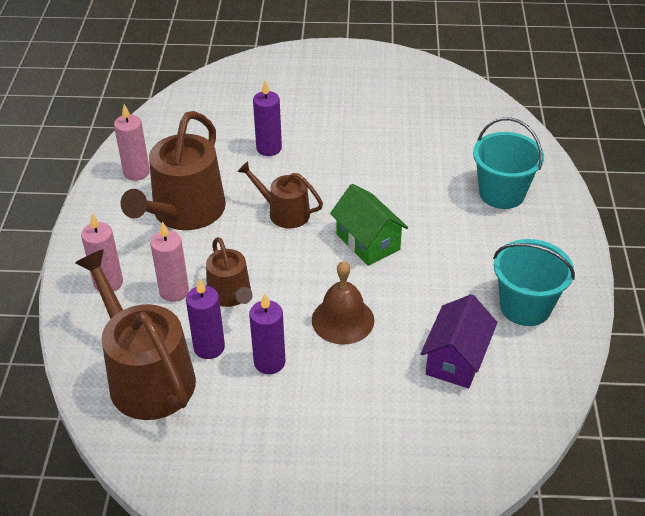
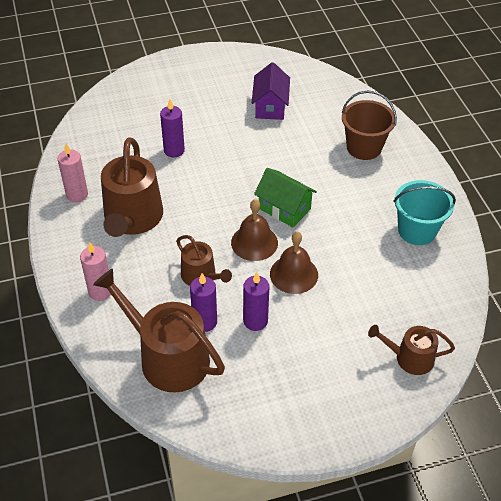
camera: 20 degrees left, 5 degrees up
pink candle [150,221,189,302] -> none
brown watering can [238,161,323,229] -> brown watering can moved to [368,325,455,375]
purple house [420,294,497,388] -> purple house moved to [252,62,290,120]
turquoise bucket [473,117,544,209] -> brown bucket [342,91,397,160]
none -> brown bell [231,199,278,261]

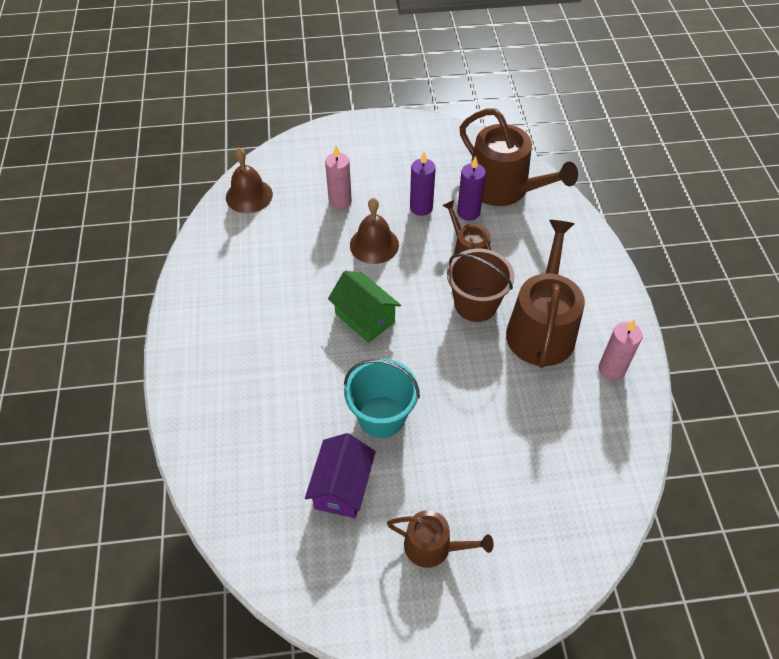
camera: 170 degrees left, 5 degrees up
pink candle [80,242,111,301] -> pink candle moved to [325,146,352,210]
purple candle [160,99,185,158] -> none
brown bell [231,199,278,261] -> brown bell moved to [226,148,273,213]
brown bucket [342,91,397,160] -> brown bucket moved to [447,249,515,322]
brown watering can [368,325,455,375] -> brown watering can moved to [387,510,494,568]
turquoise bucket [393,180,456,245] -> turquoise bucket moved to [344,358,420,438]

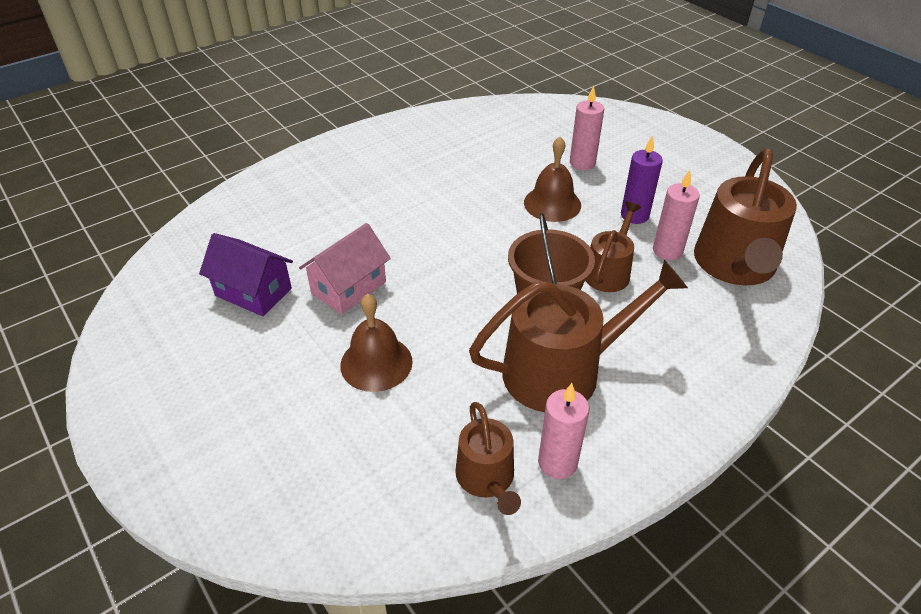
camera: 60 degrees right, 10 degrees down
brown bell [226,148,273,213] -> brown bell moved to [340,294,413,392]
purple house [305,433,376,518] -> purple house turned 45 degrees clockwise [199,233,293,316]
green house [328,270,401,343] -> none
turquoise bucket [344,358,420,438] -> pink house [299,223,391,314]
brown watering can [387,510,494,568] -> brown watering can moved to [455,402,521,515]
purple candle [457,156,486,221] -> pink candle [653,170,700,260]

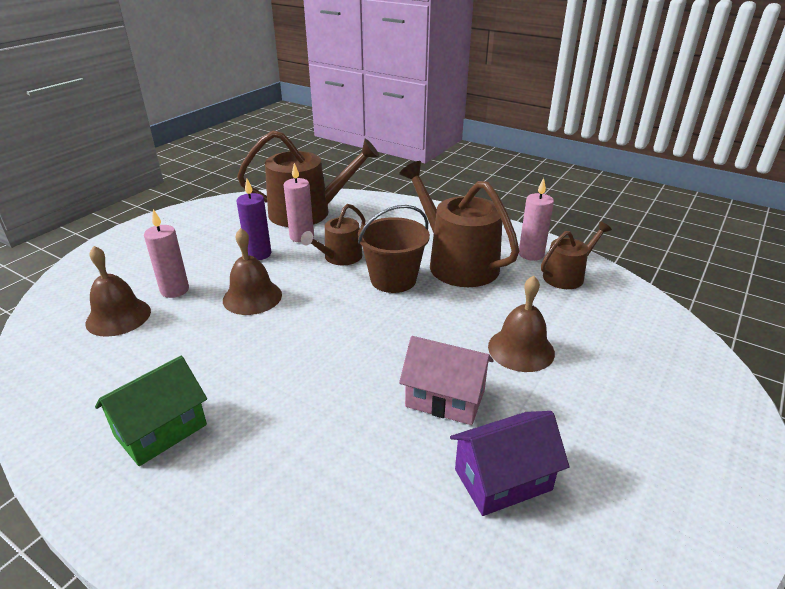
camera: 110 degrees left, 10 degrees down
purple house [199,233,293,316] -> purple house turned 60 degrees clockwise [450,411,569,516]
brown watering can [585,202,641,292] -> brown watering can turned 60 degrees counterclockwise [301,204,366,265]
none -> brown bell [85,246,151,337]
none -> green house [95,356,207,466]

